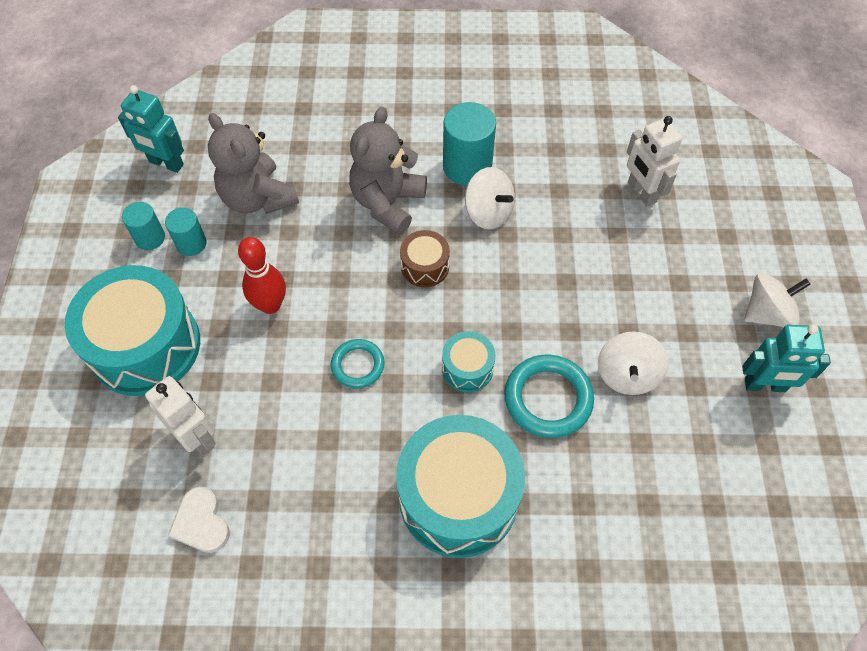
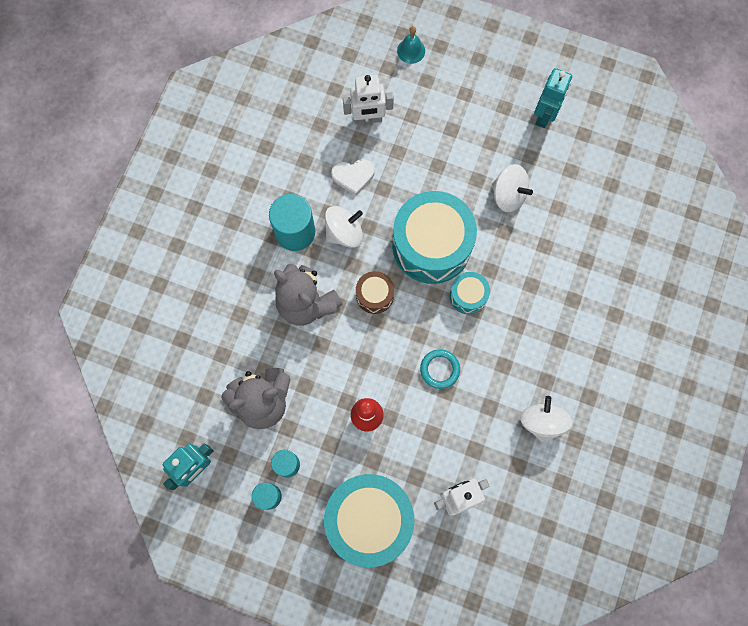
camera: 70 degrees left, 15 degrees up
white heart [168,487,230,553] -> white heart moved to [331,159,375,196]
turquoise drum [396,415,525,558] -> turquoise drum moved to [392,191,477,284]
turquoise ring [504,355,594,438] -> none
white spinning top [745,273,811,328] -> white spinning top moved to [520,396,573,444]
none -> turquoise bell [397,26,425,64]

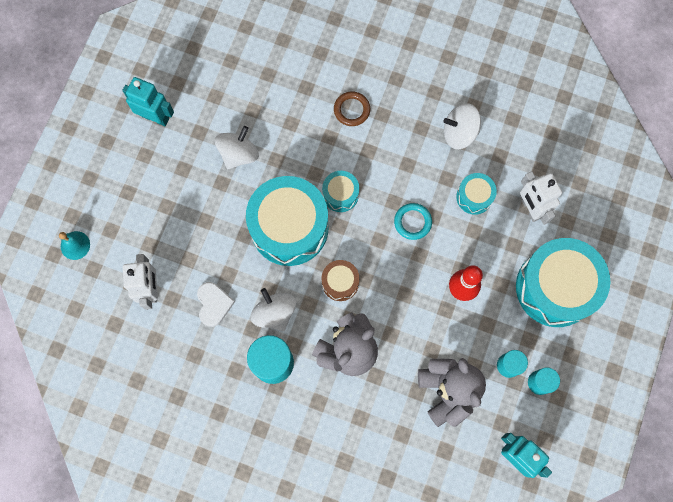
camera: 90 degrees left, 0 degrees up
none -> brown ring [334,92,370,126]
none -> turquoise drum [456,173,497,215]

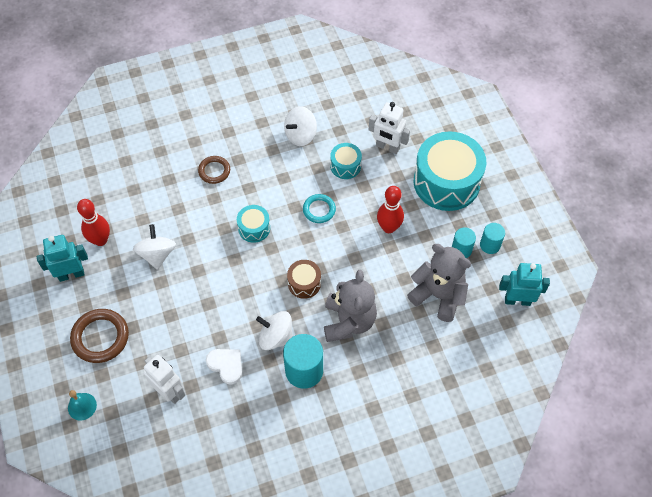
camera: 40 degrees left, 15 degrees down
turquoise drum [246,176,329,266] -> none
none -> brown ring [70,309,129,363]
none -> red bowling pin [77,199,110,246]

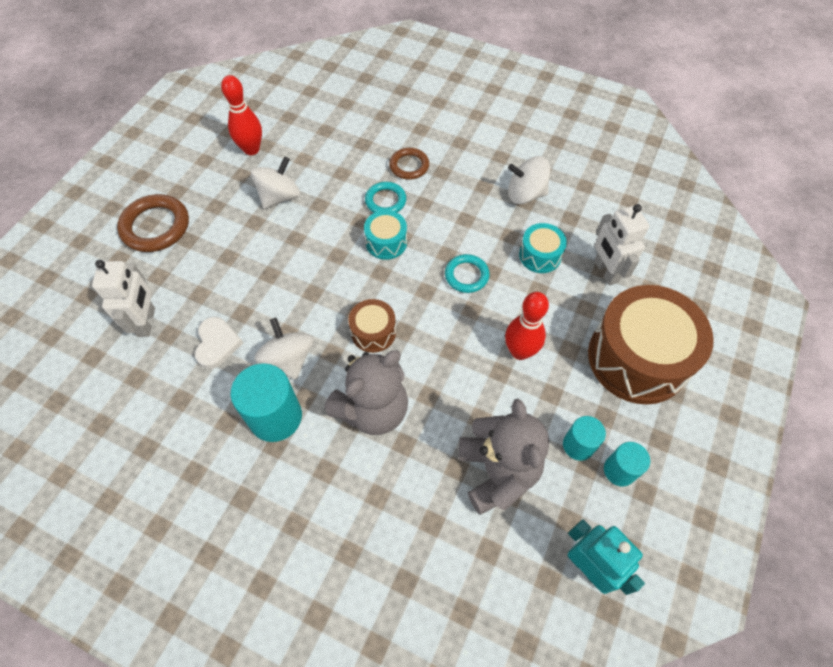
camera: 45 degrees right, 0 degrees up
turquoise robot [36,235,88,282] -> none
turquoise bell [68,390,97,420] -> none
turquoise drum [414,132,486,211] -> brown drum [588,285,714,405]
none -> turquoise ring [365,182,406,213]

